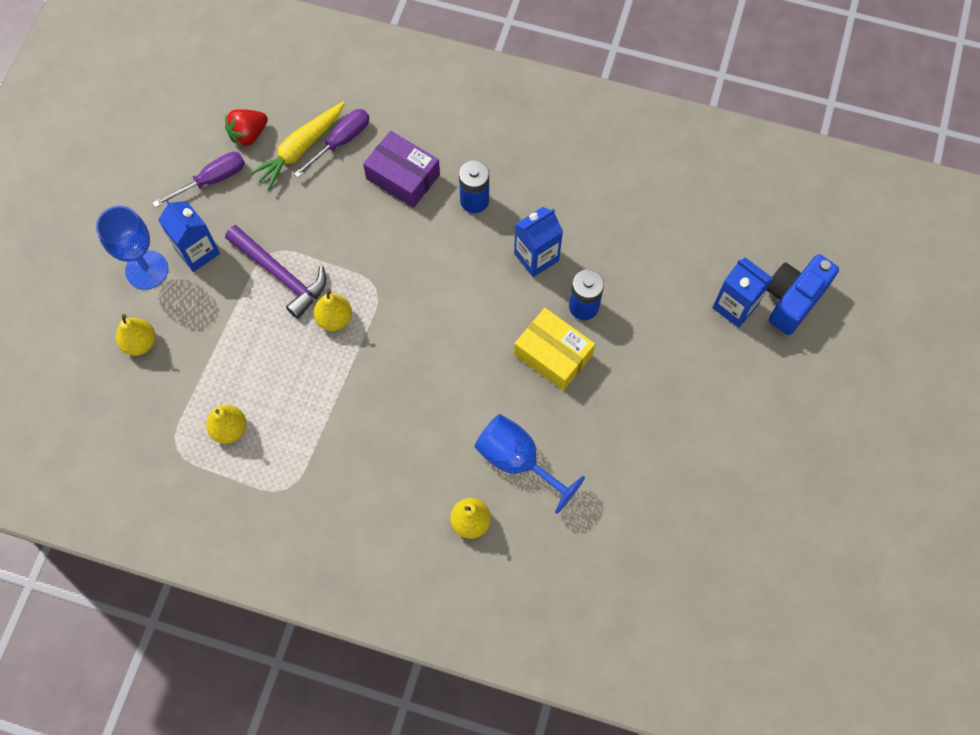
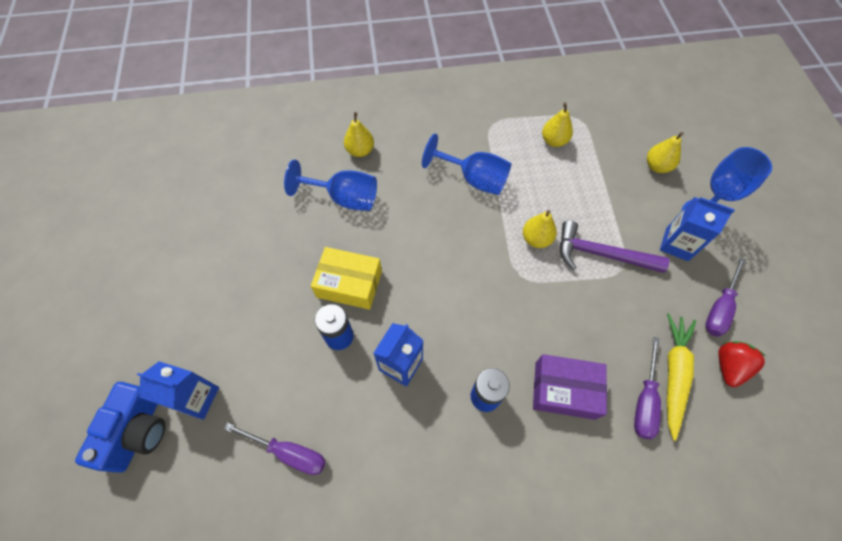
camera: 155 degrees right, 5 degrees down
none -> purple screwdriver [224,422,326,475]
none -> blue goblet [422,134,512,195]

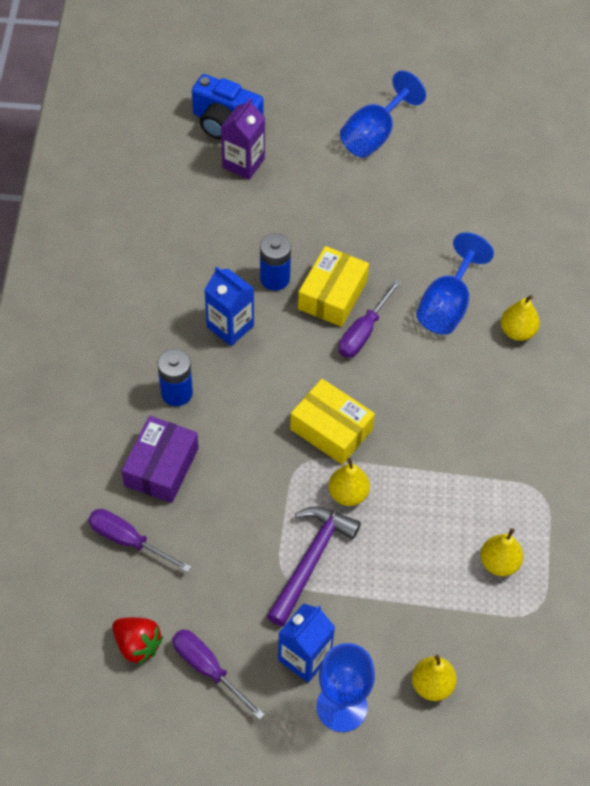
camera: 100 degrees right, 5 degrees down
blue carton [137,361,219,420] -> purple carton [221,98,265,180]
purple screwdriver [224,422,326,475] -> purple screwdriver moved to [339,279,401,358]
blue goblet [422,134,512,195] -> blue goblet moved to [340,71,426,158]
yellow carrot [667,313,696,441] -> none
none -> yellow box [290,379,375,465]

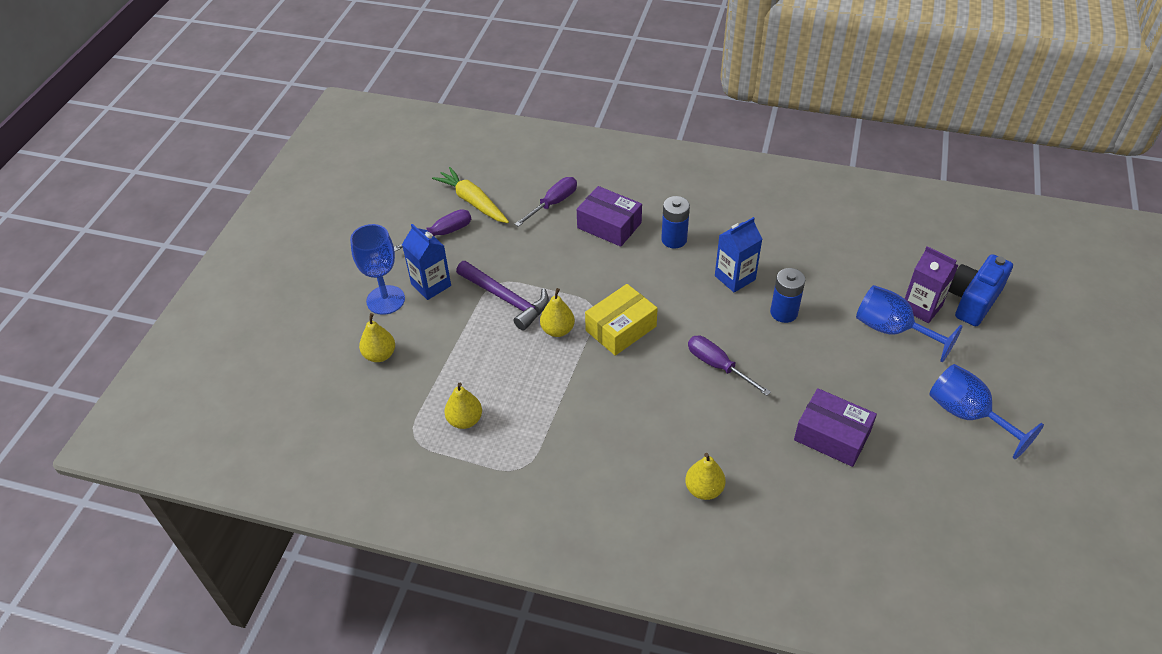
camera: 105 degrees right, 10 degrees down
red strawberry [112,617,163,665] -> yellow carrot [432,167,509,223]
yellow box [298,246,369,327] -> none
blue goblet [416,232,494,335] -> blue goblet moved to [856,285,963,362]
none -> purple box [794,388,877,467]

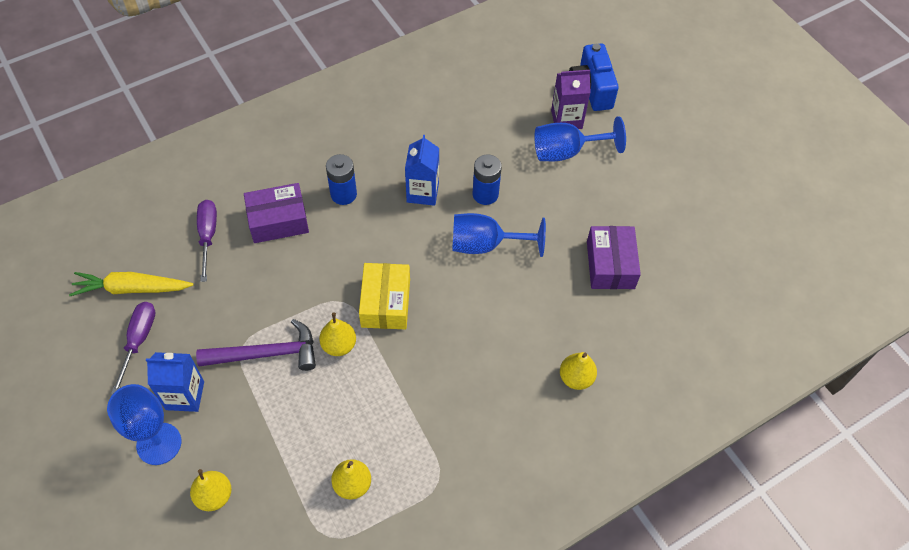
camera: 50 degrees left, 10 degrees up
purple screwdriver [688,336,771,396] -> none
purple box [794,388,877,467] -> purple box turned 75 degrees counterclockwise [587,226,641,289]
blue goblet [929,364,1044,459] -> blue goblet moved to [452,213,546,257]

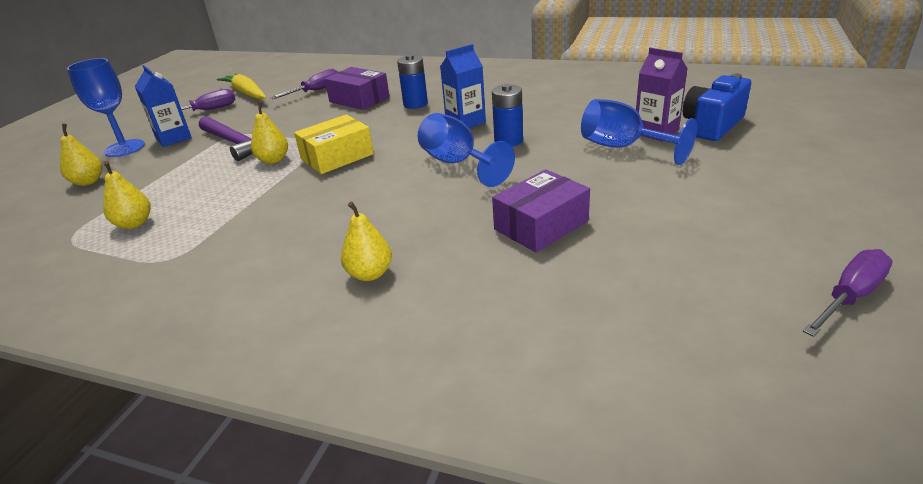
camera: 55 degrees right, 25 degrees down
none -> purple screwdriver [803,249,893,337]

